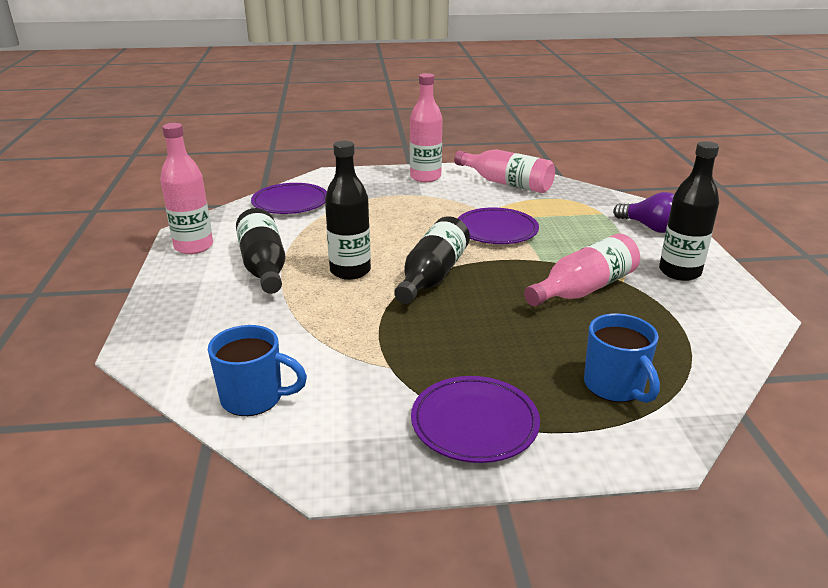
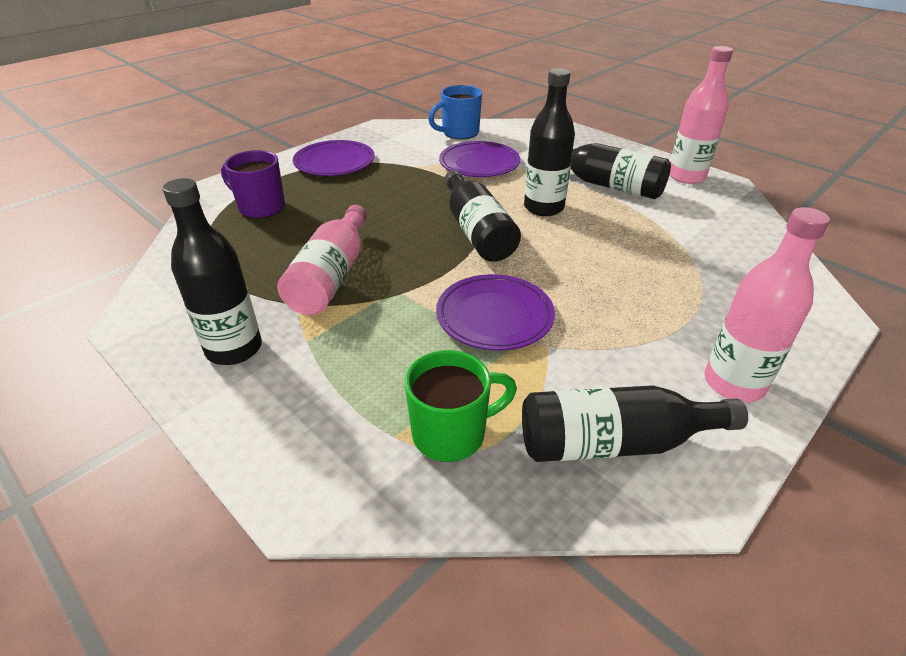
camera: 140 degrees right, 10 degrees up
purple plate [251,183,327,214] -> purple plate moved to [439,141,520,177]
pink bottle [454,149,555,193] -> black bottle [522,385,748,462]
blue mug [584,313,660,403] -> purple mug [221,150,285,219]
purple light bulb [613,192,674,233] -> none
none -> green mug [405,350,517,462]

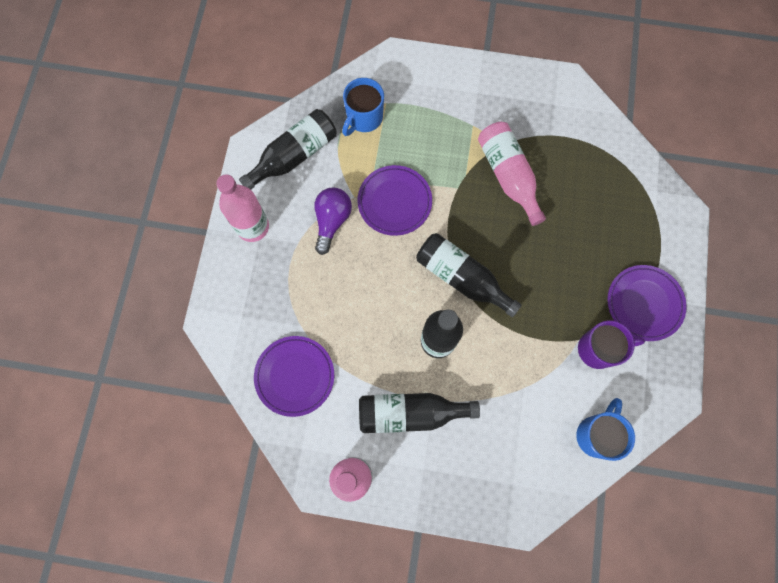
camera: 145 degrees right, 35 degrees up
black bottle [163,178,262,365] -> none
purple mug [221,150,285,219] -> purple mug moved to [578,320,645,369]
green mug [405,350,517,462] -> blue mug [342,78,384,136]
purple plate [439,141,520,177] -> purple plate moved to [254,336,334,417]
none -> purple light bulb [314,187,352,255]

